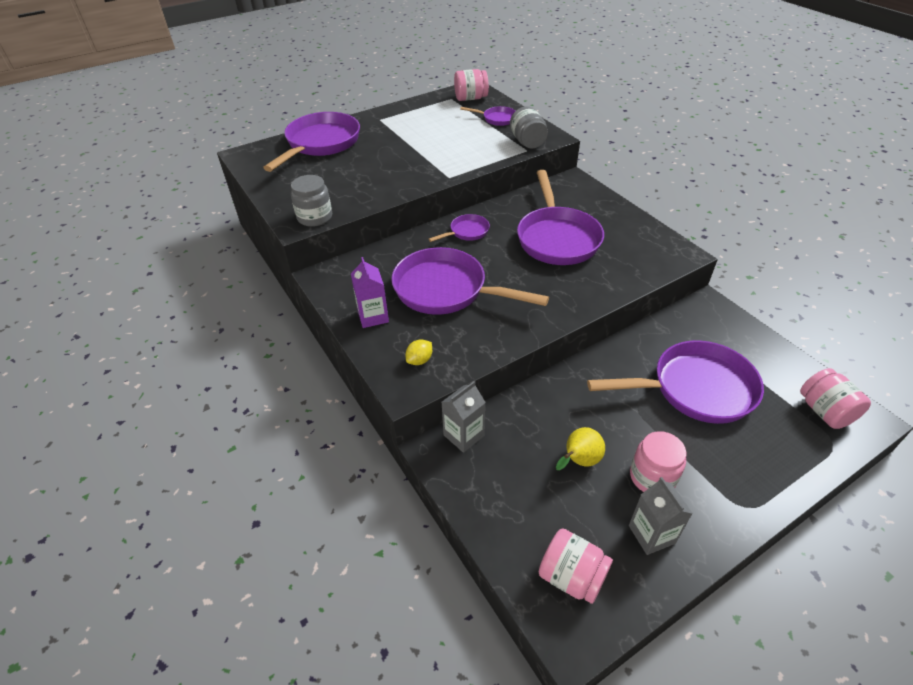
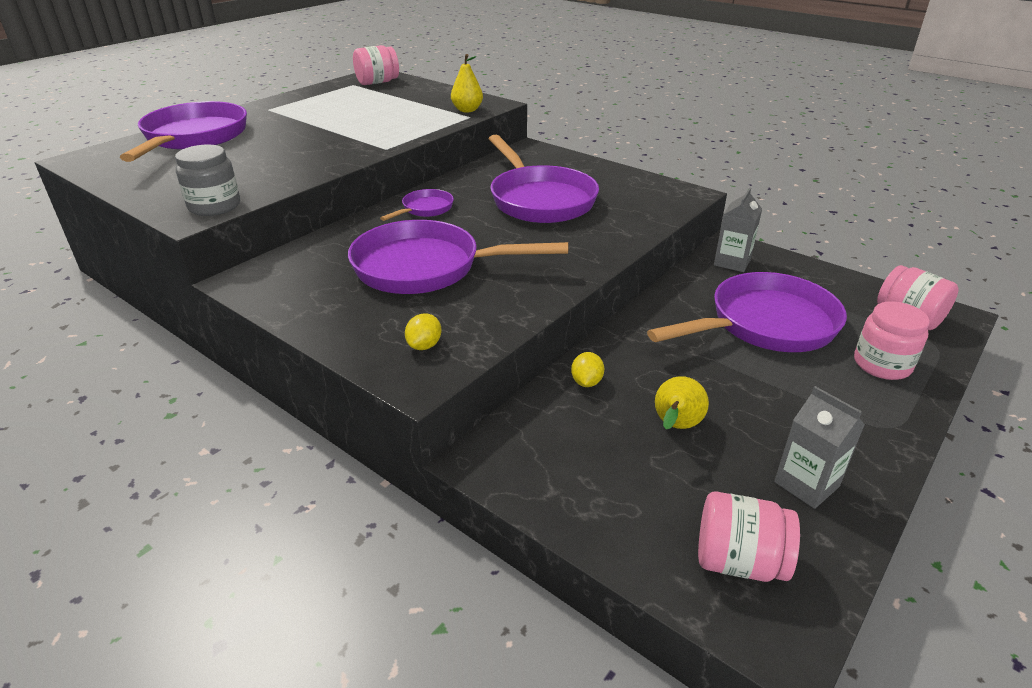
camera: 20 degrees left, 10 degrees down
purple carton [351,257,389,328] -> none
grey carton [442,381,486,453] -> grey carton moved to [714,187,762,272]
purple pan [460,106,515,126] -> none
grey jar [510,106,548,149] -> yellow pear [451,54,483,112]
pink jar [630,431,686,492] -> pink jar moved to [854,301,930,380]
none -> yellow lemon [571,352,604,387]

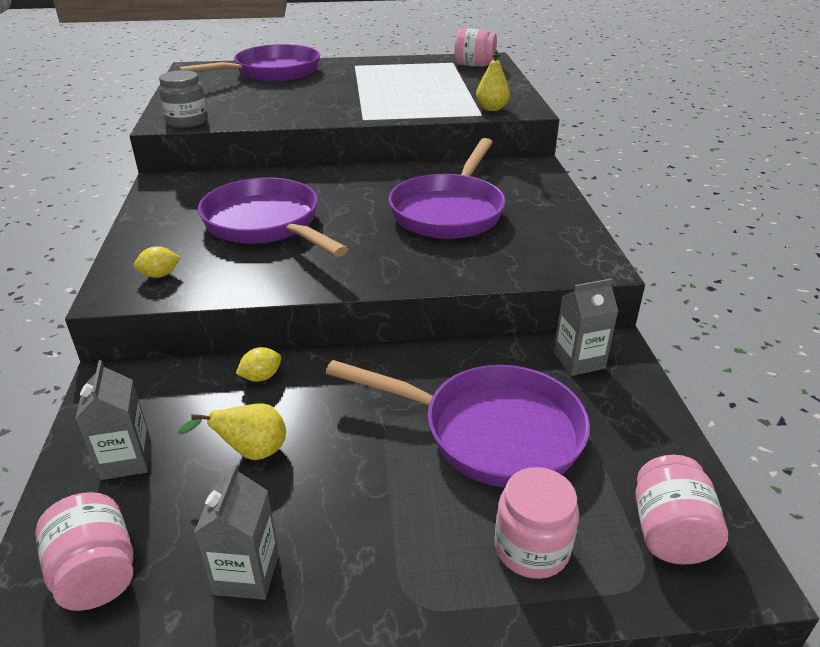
camera: 45 degrees right, 0 degrees up
purple pan [380,189,454,221] -> none
none -> grey carton [75,360,151,480]

